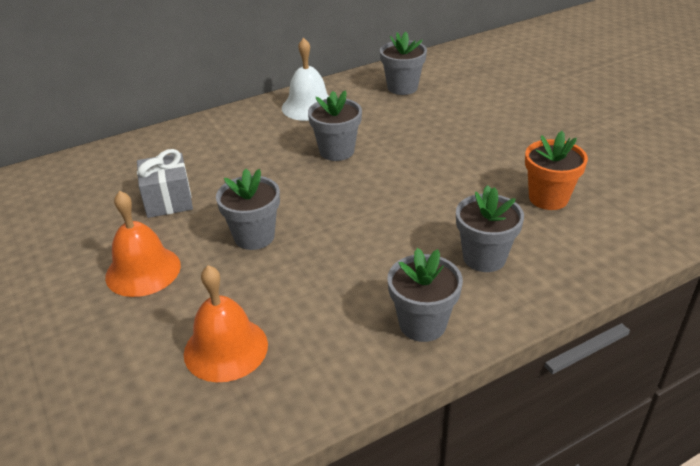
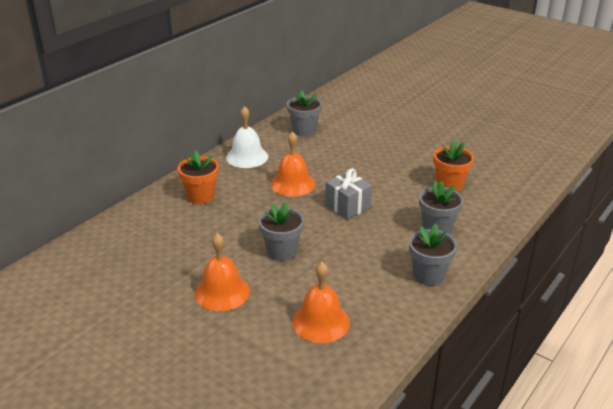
camera: 25 degrees left, 5 degrees down
grey gift [137,149,193,218] -> grey gift moved to [325,168,372,219]
grey flower pot [308,90,362,161] -> orange bell [271,131,315,197]
none -> orange flower pot [178,151,219,204]

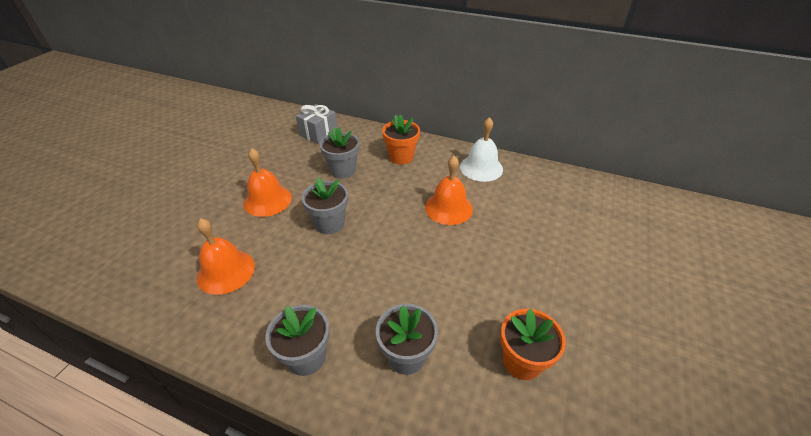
camera: 75 degrees right, 10 degrees up
grey flower pot [287,90,322,137] -> grey flower pot moved to [320,127,359,179]
grey gift [325,168,372,219] -> grey gift moved to [296,104,337,144]

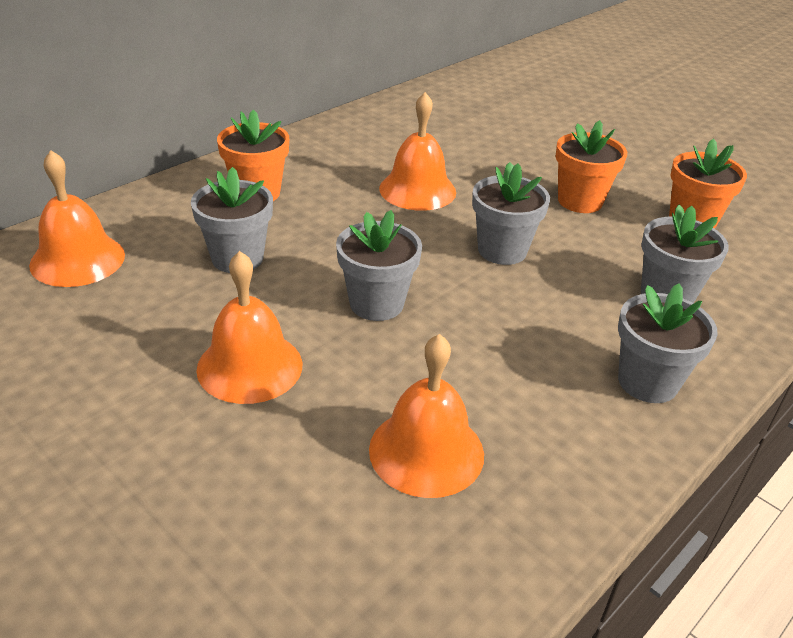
camera: 70 degrees left, 5 degrees down
grey gift [296,104,337,144] -> orange bell [29,150,125,287]
white bell [460,117,503,182] -> none
none -> grey flower pot [472,162,550,265]
none -> orange flower pot [556,120,627,213]

